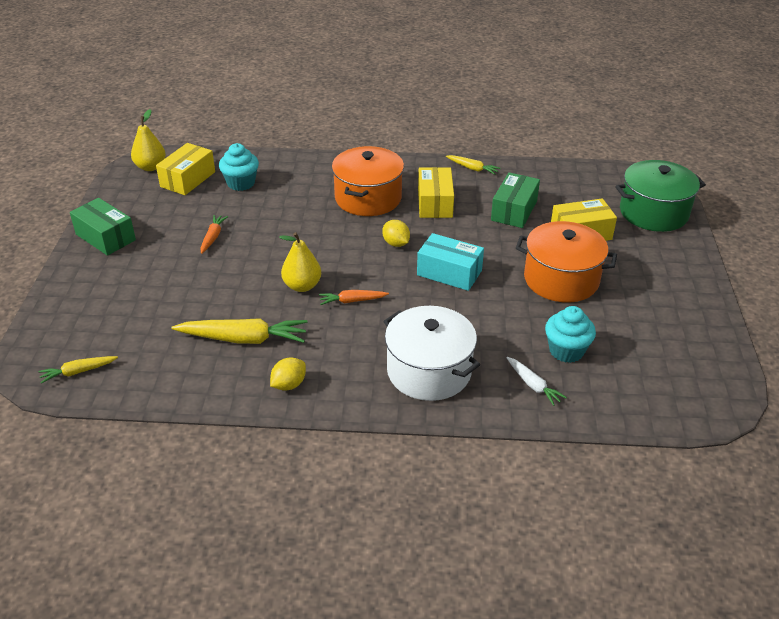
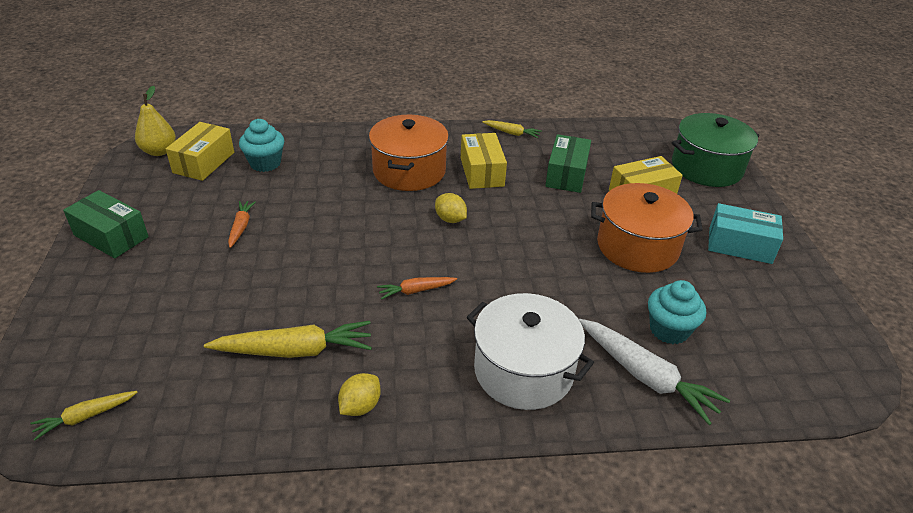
camera: 10 degrees left, 0 degrees up
yellow pear [279,232,321,292] -> none
turquoise box [417,233,484,291] -> turquoise box moved to [708,203,783,264]
white carrot [506,357,567,406] -> white carrot [579,319,730,425], size x1.84

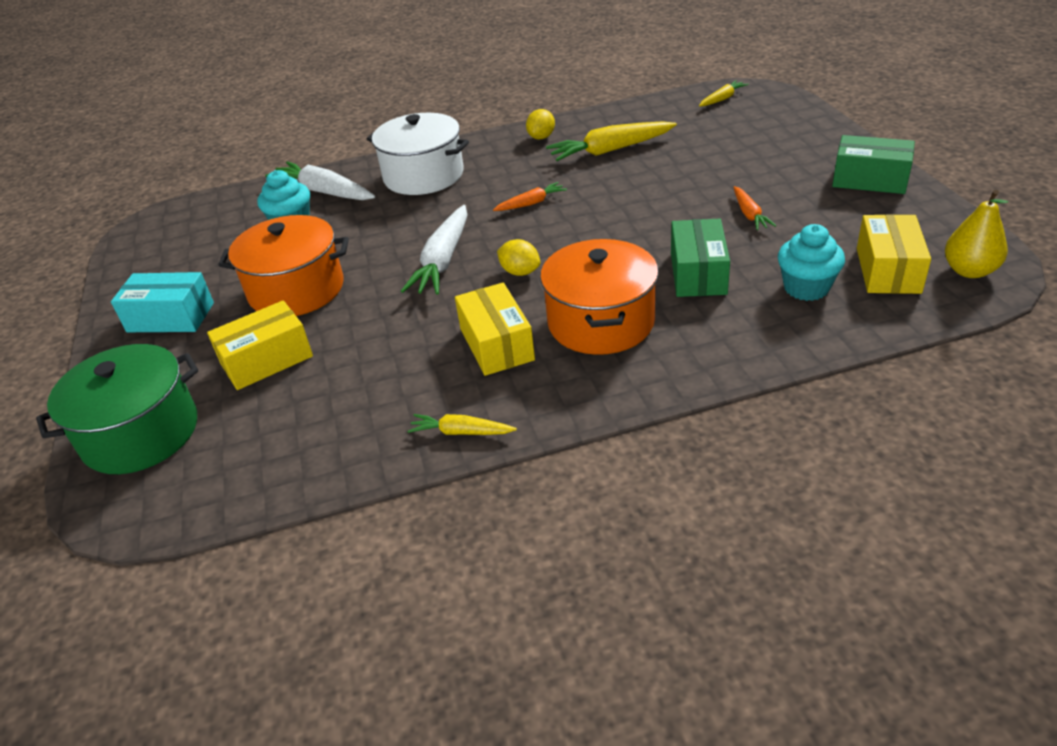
camera: 175 degrees right, 0 degrees up
green box [545,134,591,193] -> green box moved to [671,219,730,297]
none -> white carrot [401,205,468,295]

